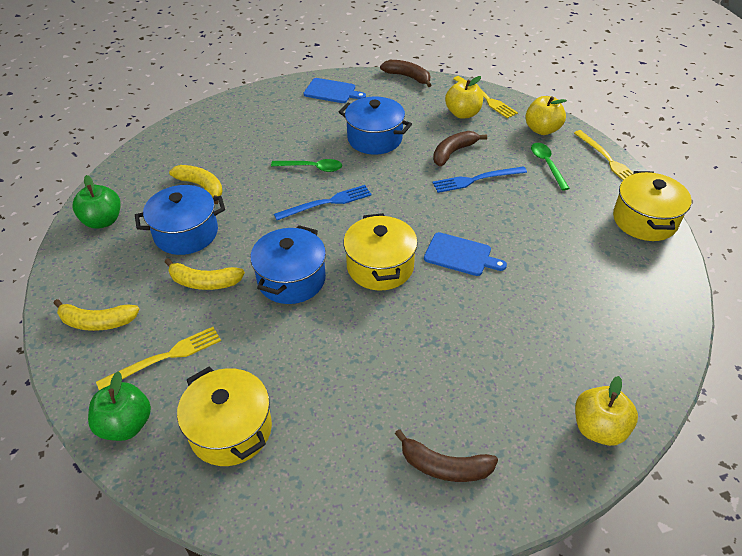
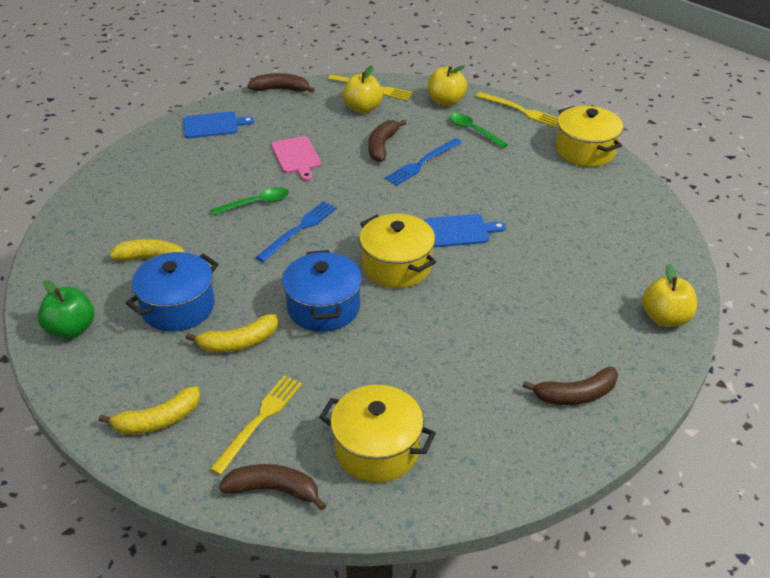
camera: 30 degrees left, 5 degrees down
green apple [88,371,151,441] -> brown banana [219,464,326,511]
blue pot [339,97,412,155] -> pink cutting board [271,136,321,181]

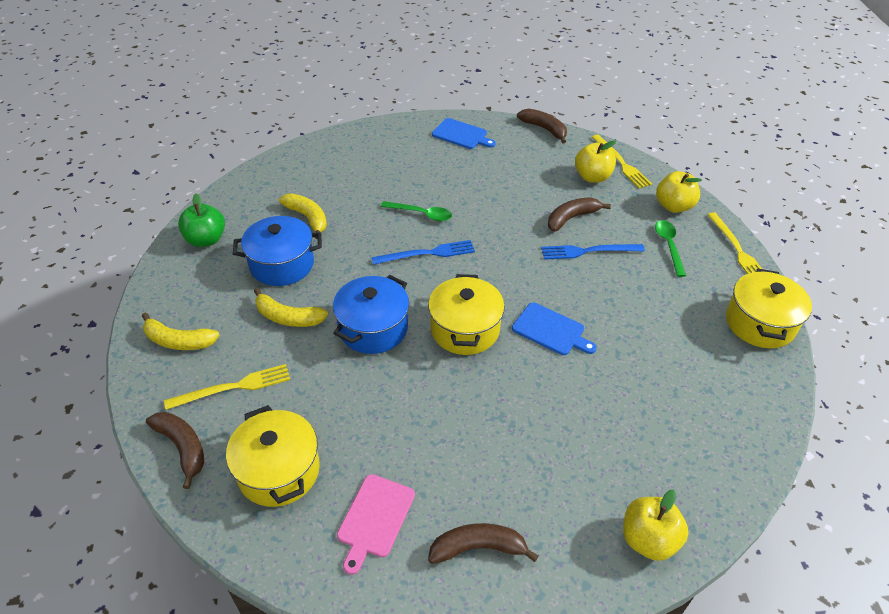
camera: 40 degrees right, 5 degrees up
pink cutting board [271,136,321,181] -> pink cutting board moved to [337,474,415,575]
brown banana [522,367,618,405] -> brown banana turned 150 degrees clockwise [428,523,539,564]

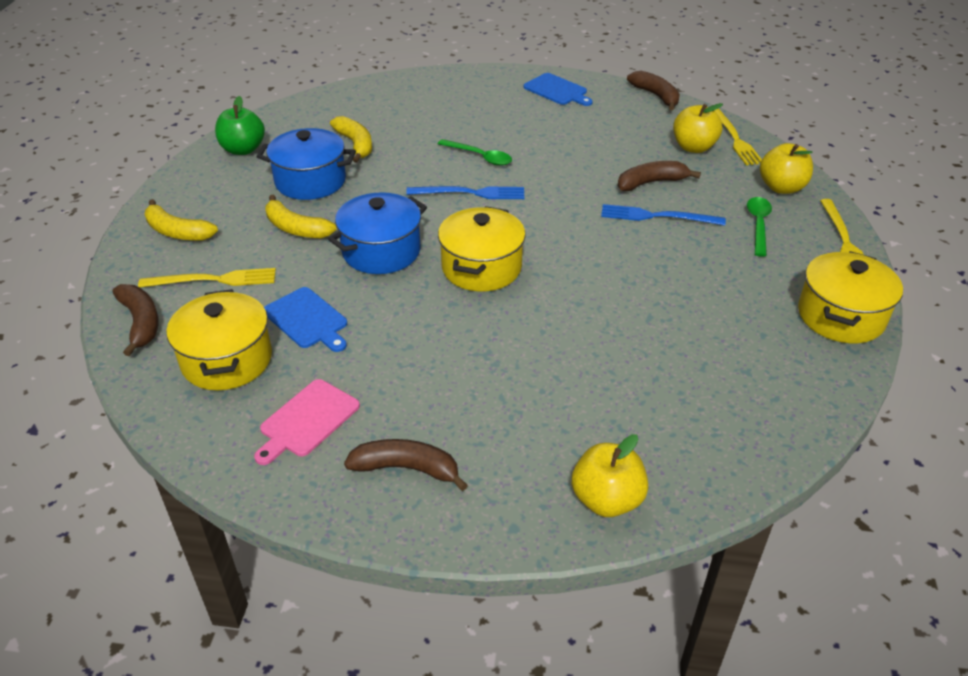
camera: 15 degrees right, 5 degrees down
blue cutting board [512,302,597,355] -> blue cutting board moved to [264,287,347,352]

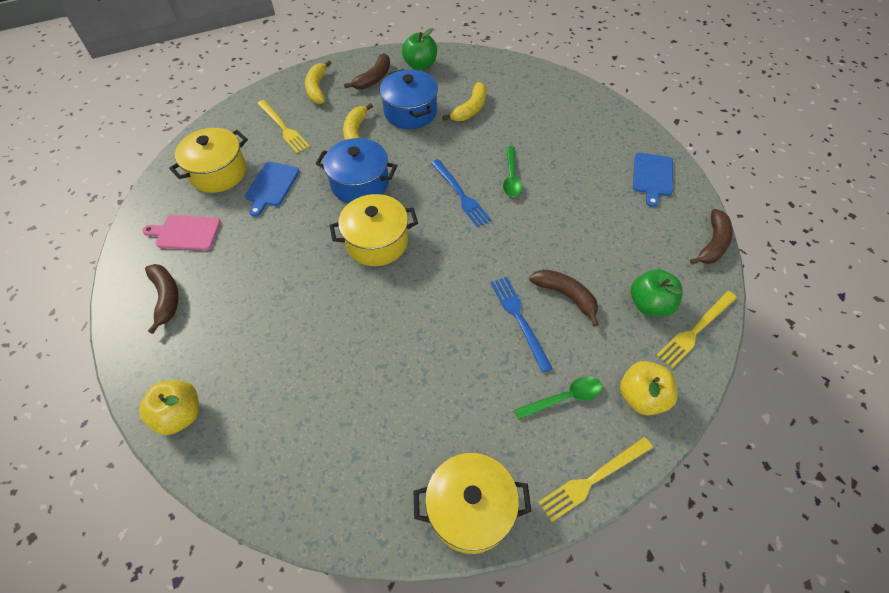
camera: 60 degrees right, 15 degrees up
brown banana [112,284,159,356] -> brown banana moved to [344,53,390,89]
yellow apple [673,103,723,153] -> green apple [631,269,683,317]

